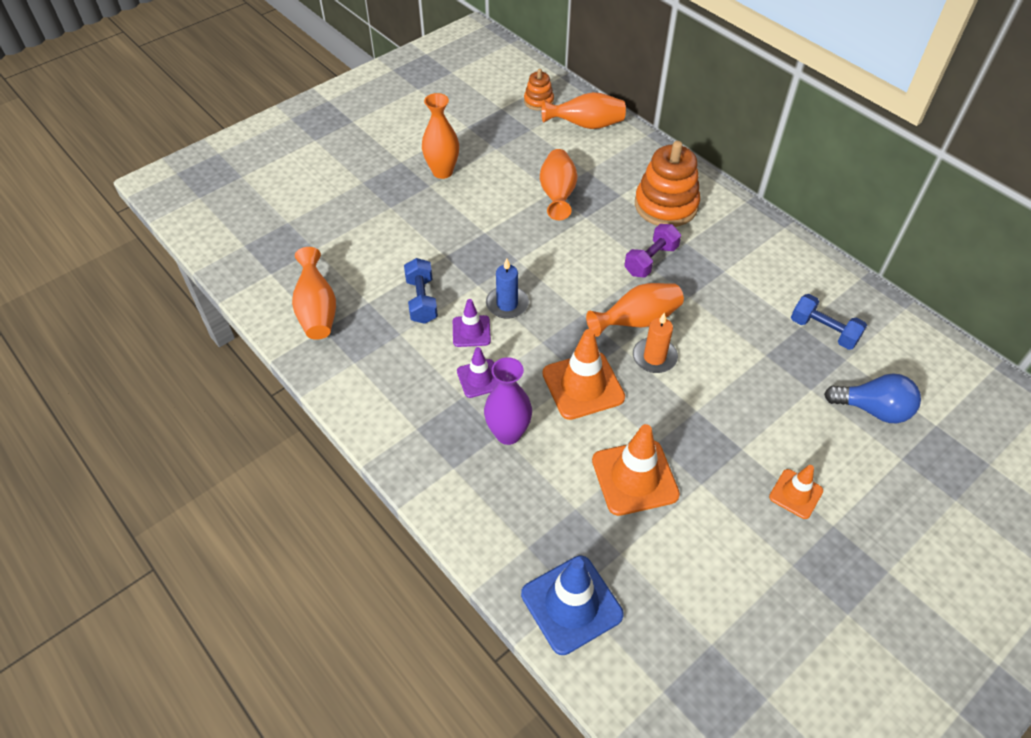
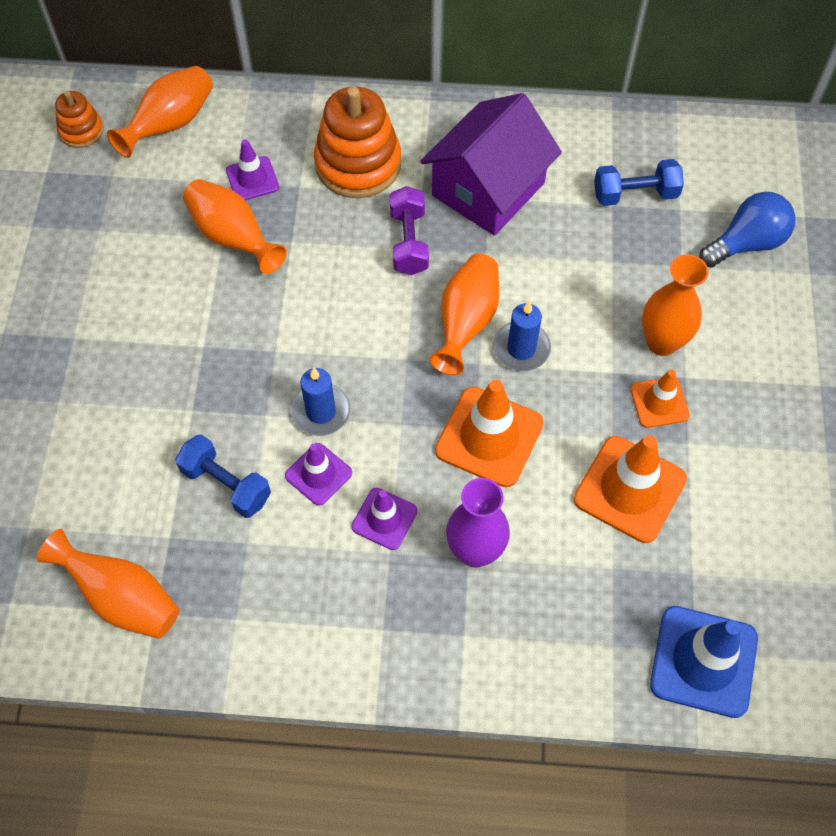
camera: 45 degrees left, 10 degrees up
orange vase [422,93,459,179] -> orange vase moved to [642,254,709,356]
orange candle [633,312,678,373] -> blue candle [493,301,551,371]
orange traffic cone [769,465,823,519] -> orange traffic cone moved to [630,369,690,428]
none -> purple traffic cone [226,140,279,200]
none -> purple house [420,93,562,236]

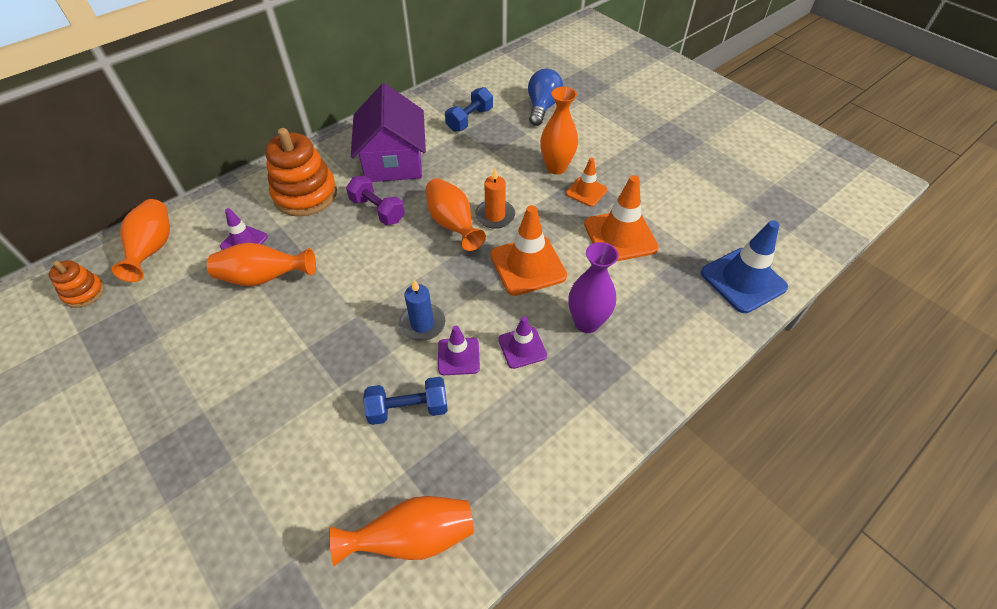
camera: 45 degrees left, 10 degrees down
blue candle [493,301,551,371] -> orange candle [475,168,515,229]

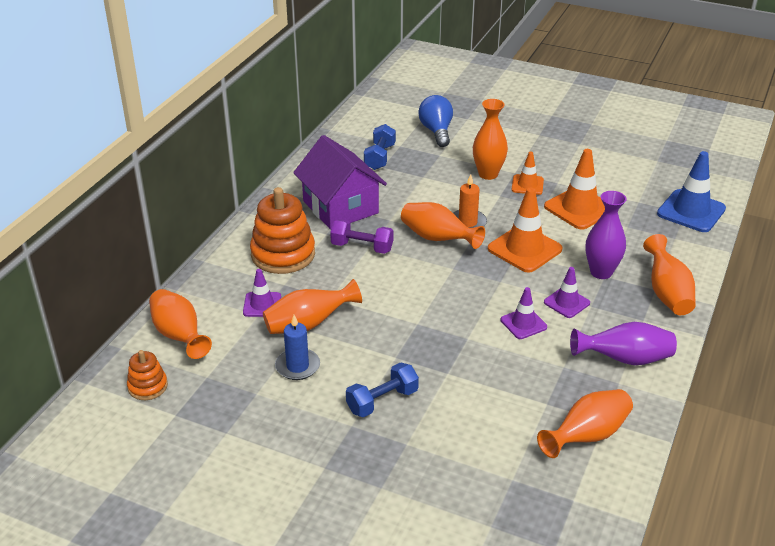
camera: 25 degrees left, 15 degrees down
blue dumbbell [363,377,448,425] -> blue dumbbell moved to [346,362,419,417]
blue candle [399,280,445,341] -> blue candle moved to [275,315,320,380]
none -> purple vase [570,322,677,365]
none -> orange vase [643,234,696,315]

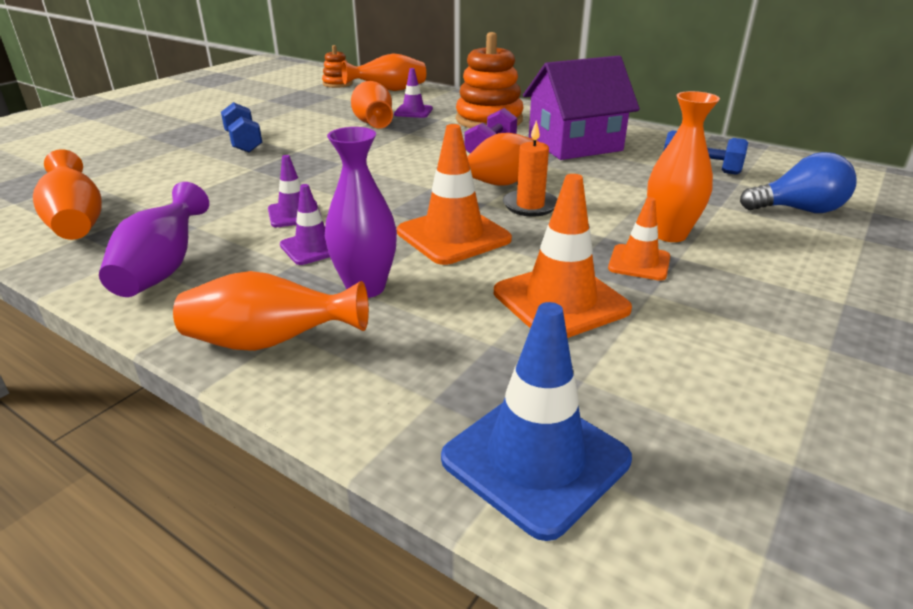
camera: 100 degrees right, 5 degrees down
blue candle [275,315,320,380] -> none

